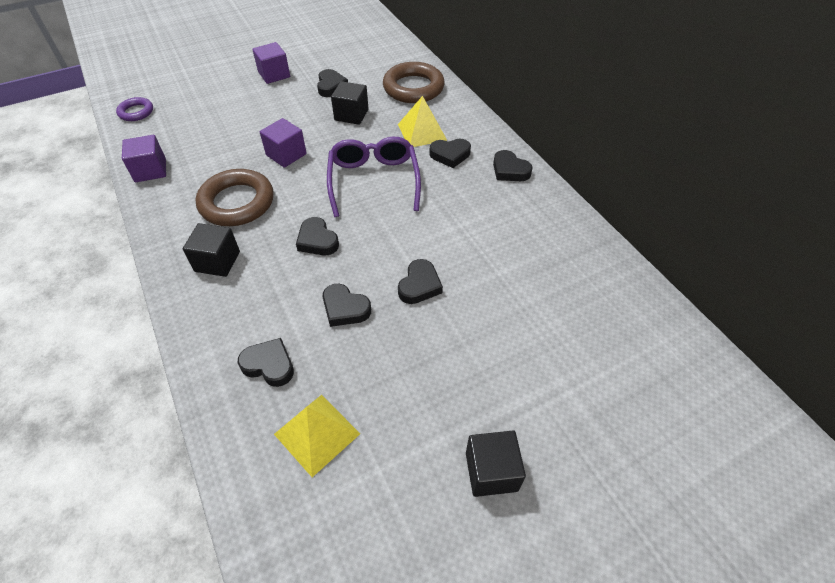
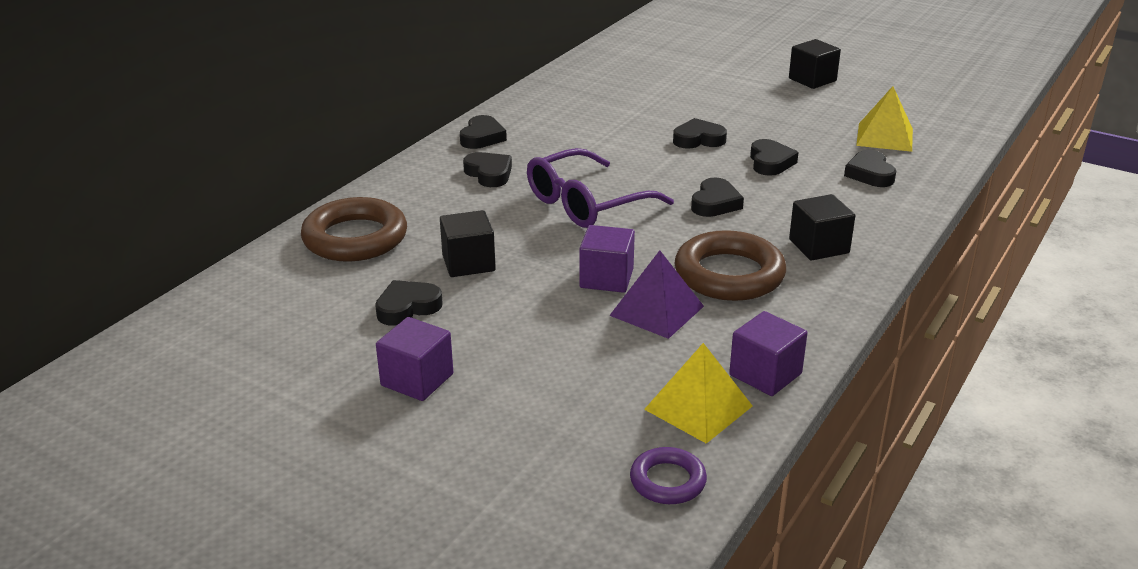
camera: 120 degrees left, 20 degrees down
yellow pyramid [398,96,447,147] -> yellow pyramid moved to [644,343,753,444]
none -> purple pyramid [609,250,704,339]

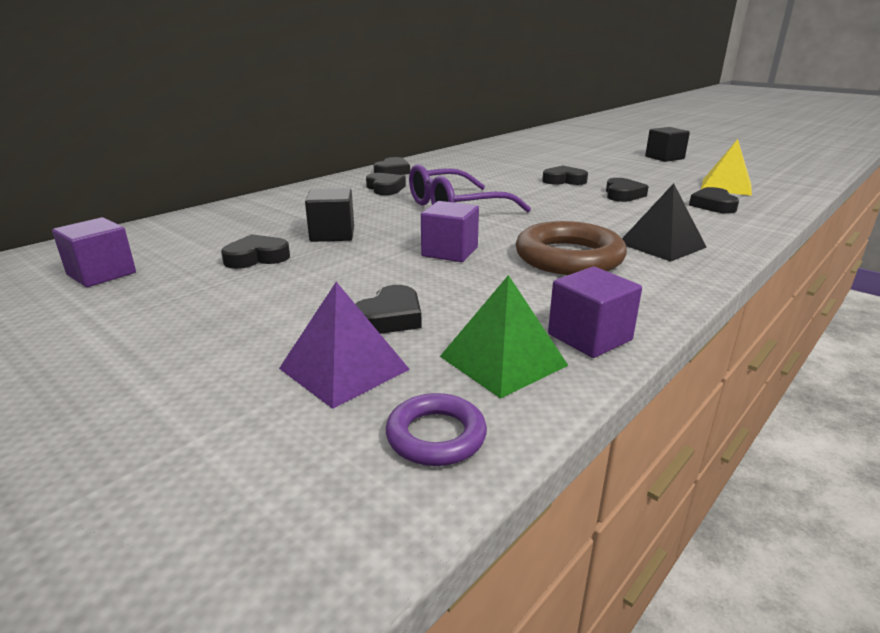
camera: 10 degrees right, 5 degrees down
brown ring [301,197,407,262] -> none
purple cube [376,317,453,401] -> purple cube moved to [52,217,136,287]
purple pyramid [609,250,704,339] -> purple pyramid moved to [279,282,410,409]
yellow pyramid [644,343,753,444] -> green pyramid [440,275,568,399]
black heart [691,178,744,217] -> black heart moved to [356,285,422,334]
black cube [789,194,855,261] -> black pyramid [622,183,707,262]

